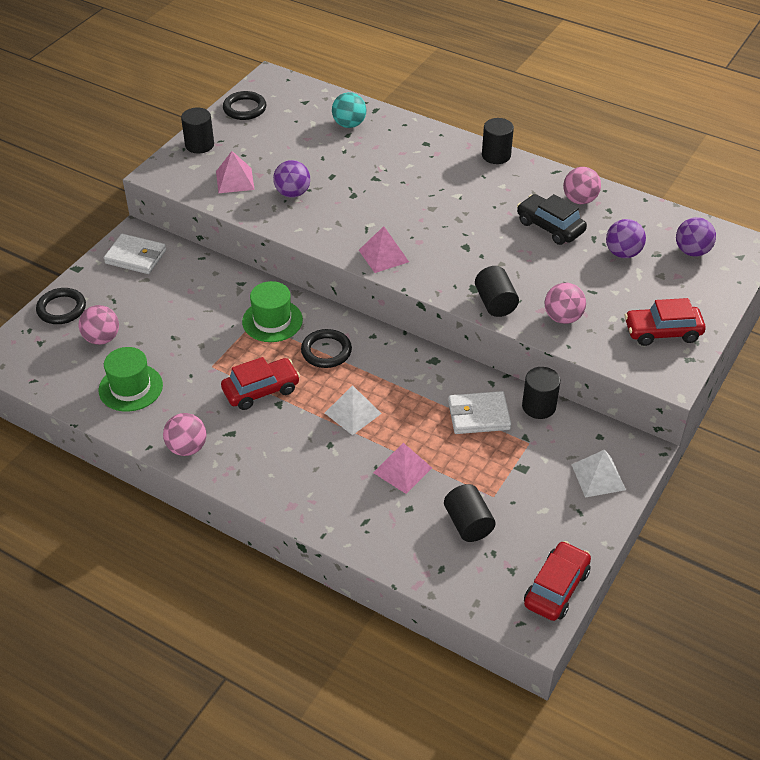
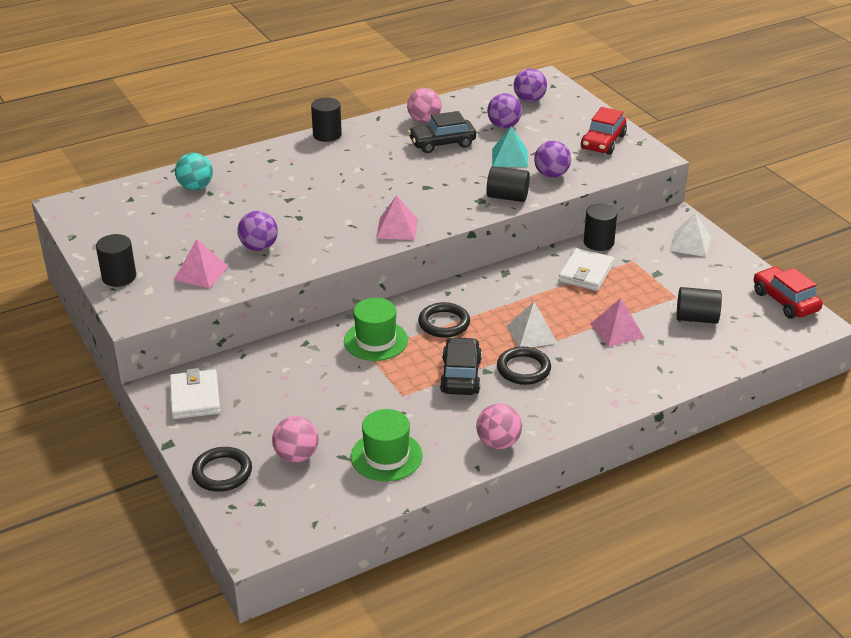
camera: 60 degrees left, 10 degrees down
white wallet [104,234,166,274] -> white wallet turned 60 degrees counterclockwise [170,368,220,419]
red car [221,357,300,410] -> black car [440,337,482,395]
black ring [223,91,266,120] -> black ring moved to [497,347,551,385]
pink ball [545,283,586,324] -> purple ball [534,141,571,178]
none -> turquoise pyramid [492,126,528,167]

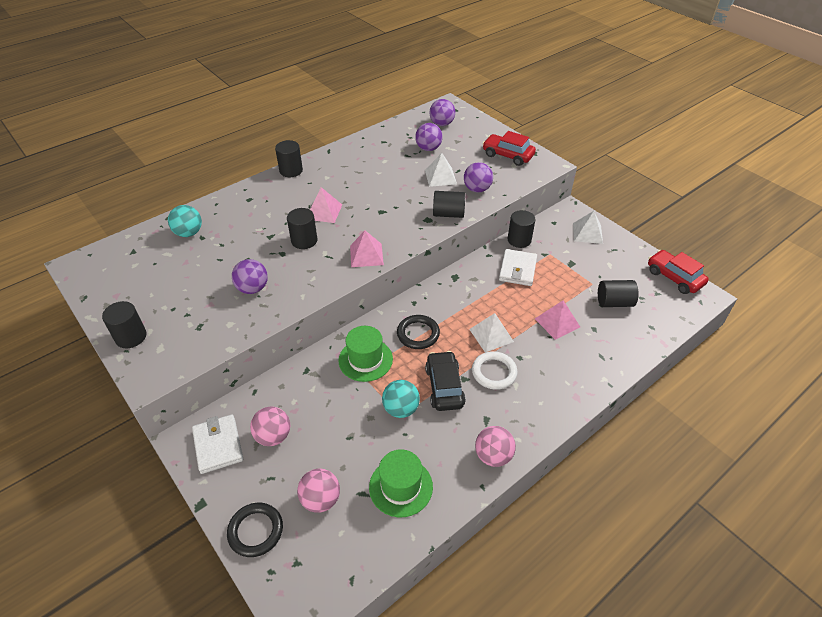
camera: 10 degrees left, 10 degrees up
pink pyramid [174,239,229,288] -> pink pyramid moved to [310,187,342,223]
pink ball [407,88,441,123] -> pink ball moved to [250,407,290,446]
black car [408,111,476,153] -> none
turquoise pyramid [492,126,528,167] -> white pyramid [425,153,457,187]
black ring [497,347,551,385] -> white ring [472,351,517,390]
red car [581,107,627,155] -> red car turned 105 degrees clockwise [482,131,536,166]
none -> black cylinder [287,208,317,249]
none -> turquoise ball [382,380,420,418]

